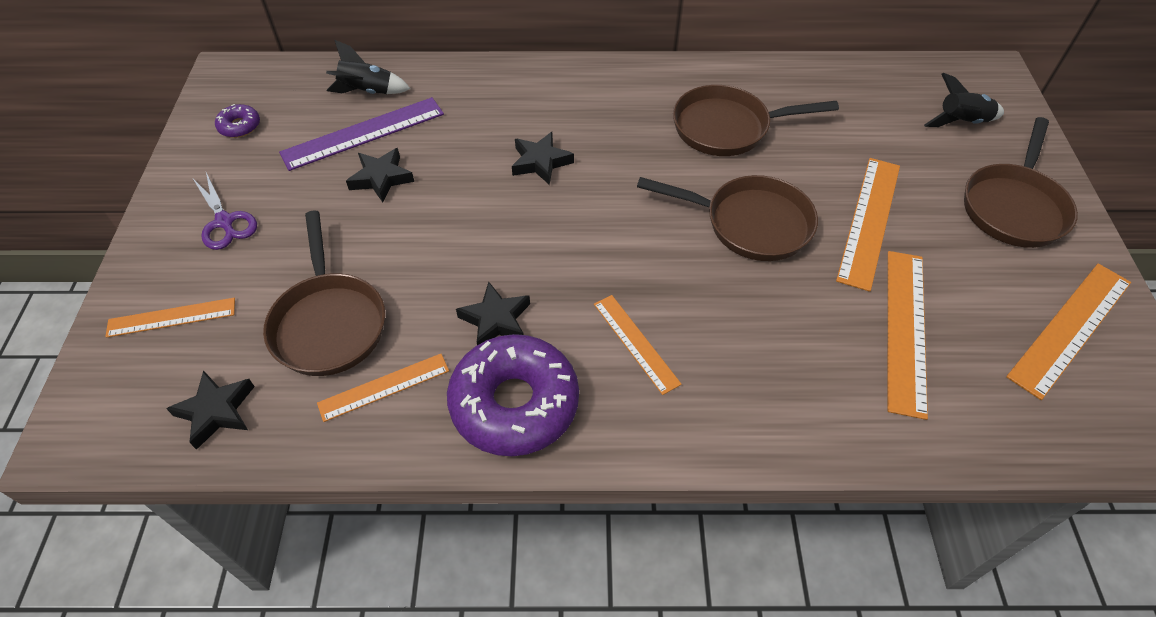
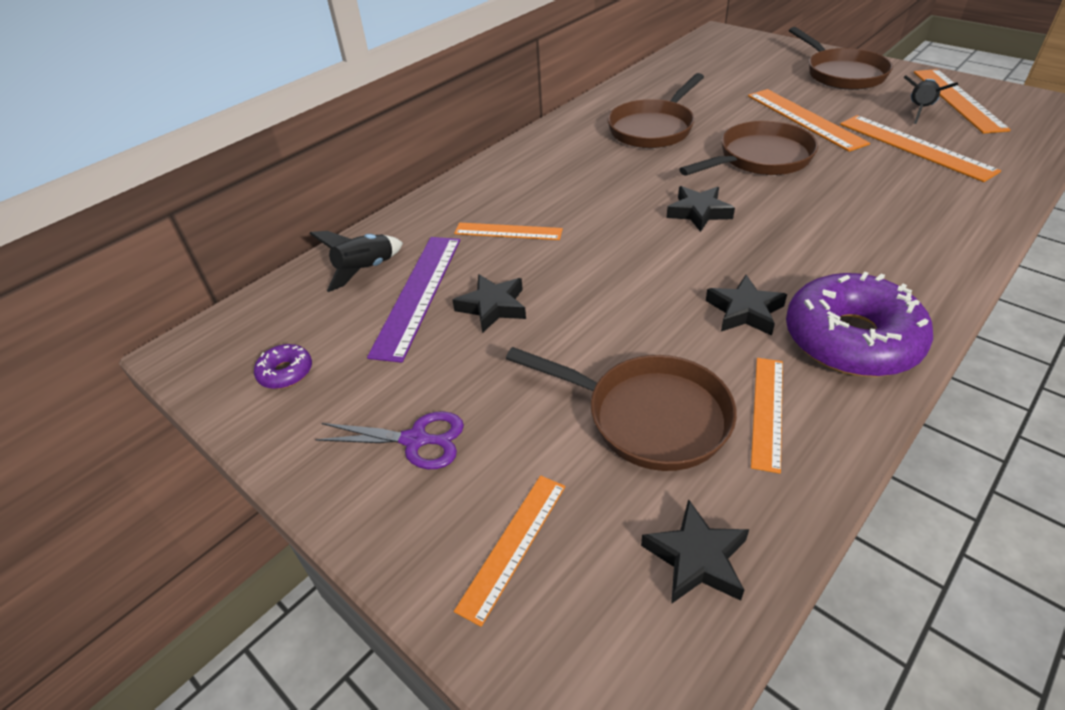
camera: 45 degrees left, 10 degrees down
black star [512,132,574,185] -> black star moved to [666,186,735,232]
orange ruler [594,295,682,395] -> orange ruler moved to [454,222,563,240]
black rocket [924,73,1004,127] -> black rocket moved to [903,75,958,124]

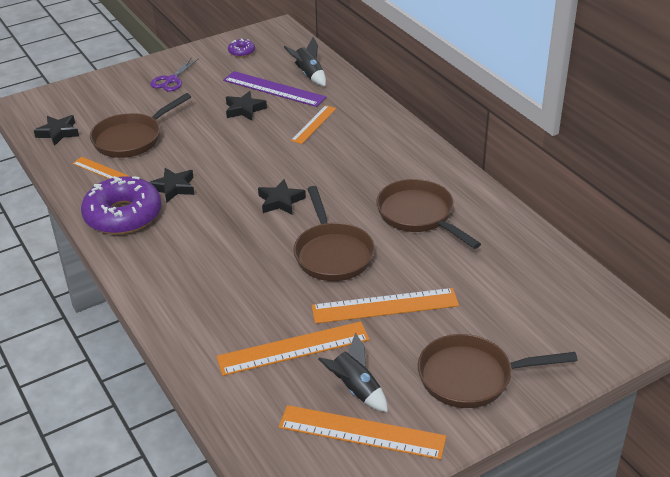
camera: 105 degrees right, 5 degrees down
orange ruler [454,475,565,627] -> none

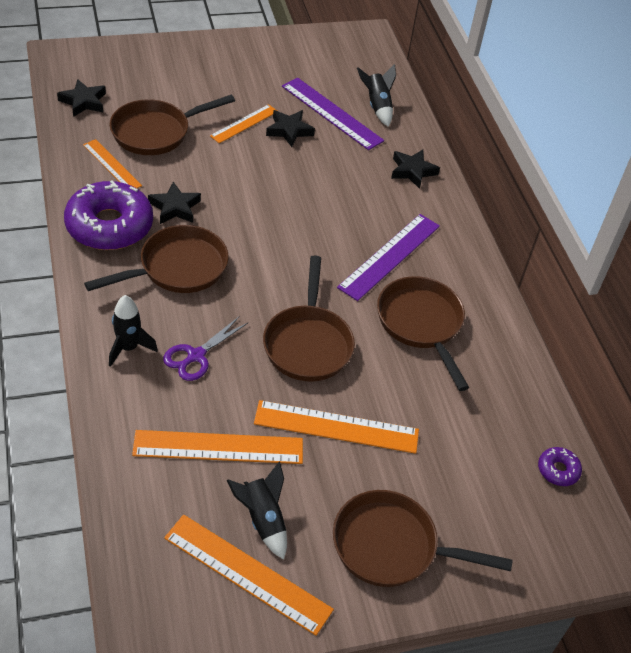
camera: 10 degrees right, 10 degrees up
purple scissors [150,57,199,91] -> purple scissors moved to [163,317,248,381]
purple donut [228,39,255,57] -> purple donut moved to [538,447,582,486]
black star [258,179,306,215] -> black star moved to [391,150,440,189]
orange ruler [291,105,336,144] -> orange ruler moved to [210,104,277,143]
none -> brown pan [84,225,229,293]
none -> black rocket [109,295,158,367]
none -> purple ruler [337,214,440,301]

